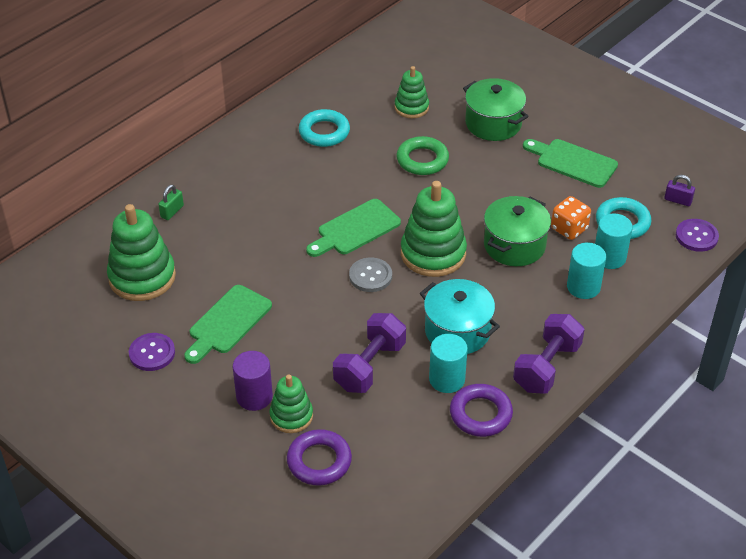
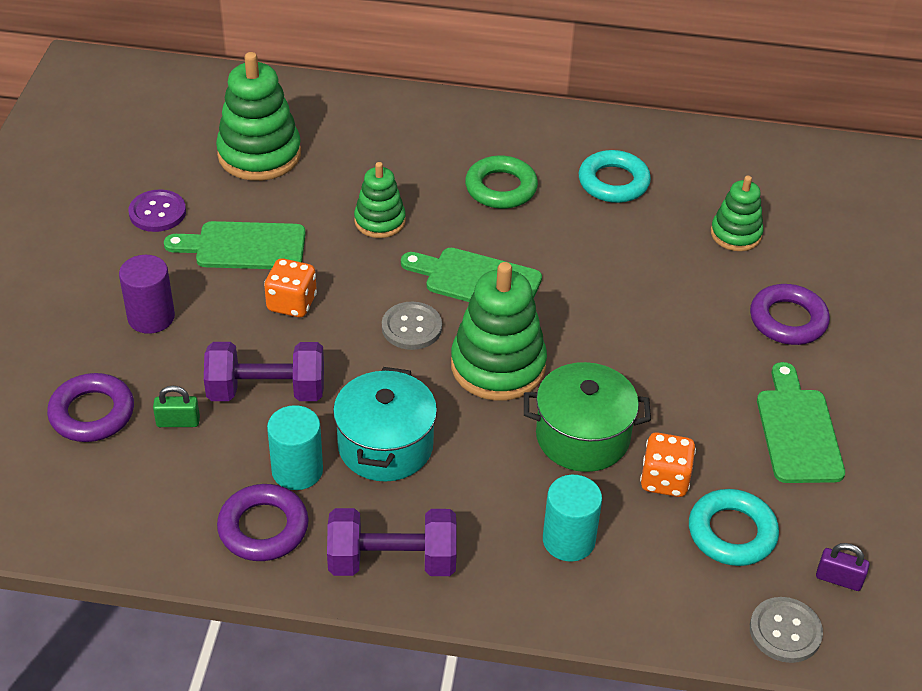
camera: 55 degrees right, 0 degrees up
green padlock [158,185,184,220] -> green padlock moved to [153,386,200,427]
green stacking toy [269,375,313,433] -> green stacking toy moved to [354,162,406,238]
green ring [396,136,449,175] -> green ring moved to [465,156,538,209]
green pot [463,78,529,141] -> purple ring [750,284,830,345]
turquoise cylinder [595,213,633,269] -> none
purple padlock [664,175,695,206] -> purple padlock turned 60 degrees counterclockwise [816,543,869,591]
purple button [676,219,719,252] -> grey button [750,597,823,663]
none -> orange dice [264,258,317,317]

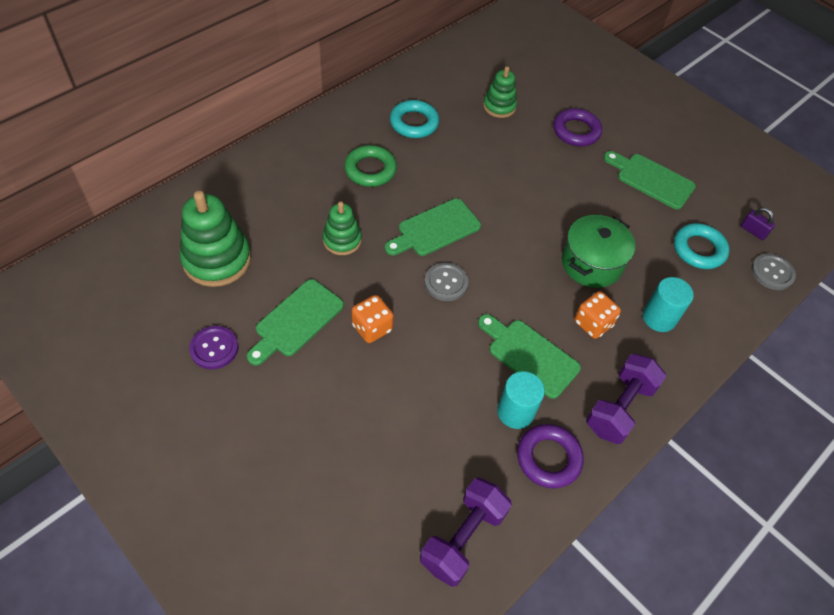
camera: 55 degrees left, 10 degrees up
purple ring [47,373,134,442] -> none
purple cylinder [119,255,175,334] -> none
green padlock [153,386,200,427] -> none
purple dumbbell [204,342,324,401] -> purple dumbbell moved to [420,478,512,587]
turquoise pot [333,367,437,482] -> green cutting board [478,314,581,399]
green stacking toy [451,262,547,401] -> none
orange dice [640,432,696,497] -> orange dice moved to [574,291,621,339]
purple padlock [816,543,869,591] -> purple padlock turned 75 degrees clockwise [741,207,775,240]

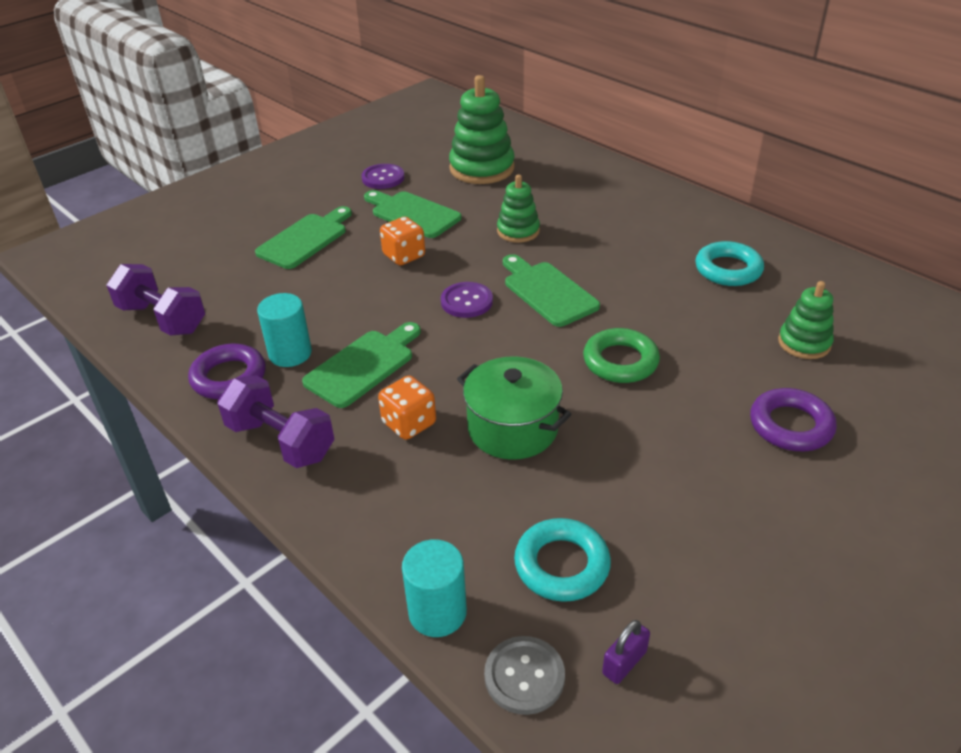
camera: 95 degrees right, 15 degrees down
green ring [344,145,397,187] -> green ring moved to [583,328,660,383]
grey button [424,263,468,301] -> purple button [441,282,493,318]
green cutting board [604,151,696,209] -> green cutting board moved to [255,206,352,269]
turquoise cylinder [643,277,694,332] -> turquoise cylinder moved to [402,539,467,637]

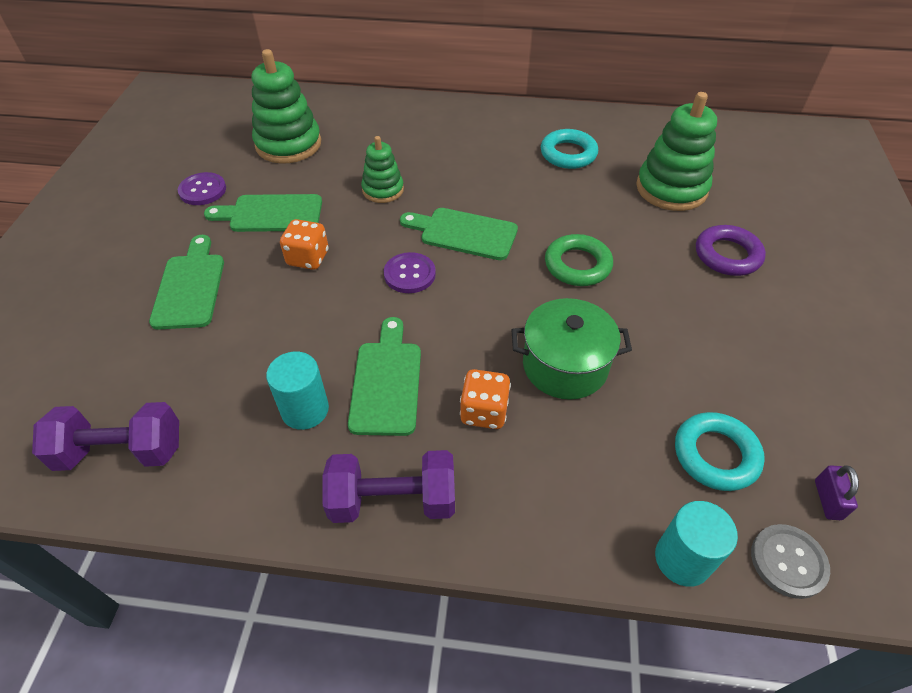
camera: 40 degrees left, 10 degrees up
purple ring [188,344,266,399] -> none
green stacking toy [778,281,834,359] -> green stacking toy [636,92,717,211], size x1.70

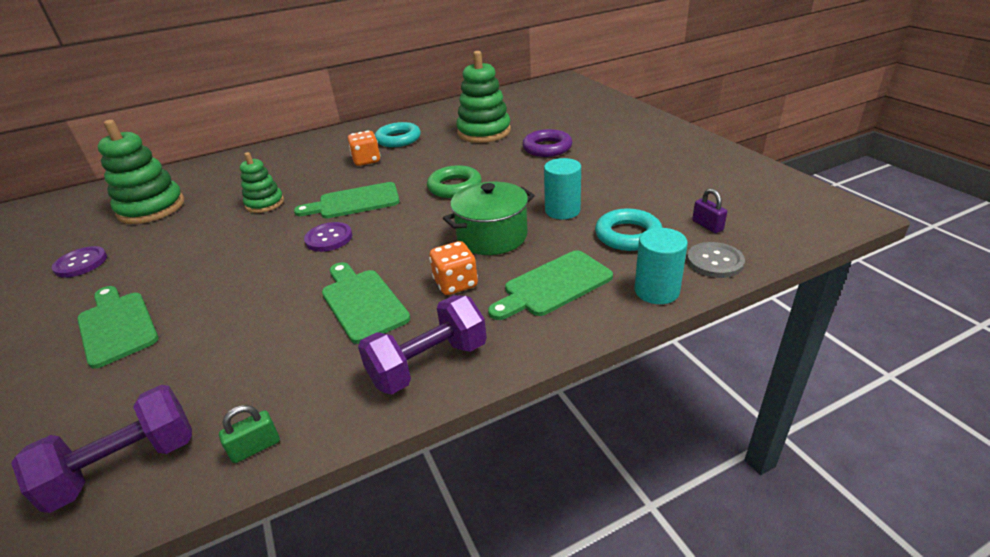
camera: 30 degrees left, 15 degrees down
green cutting board [204,194,322,232] -> green cutting board moved to [488,250,613,320]
turquoise cylinder [266,352,329,430] -> turquoise cylinder moved to [544,158,581,219]
orange dice [280,219,329,270] -> orange dice moved to [348,131,381,166]
none -> green padlock [219,405,280,463]

